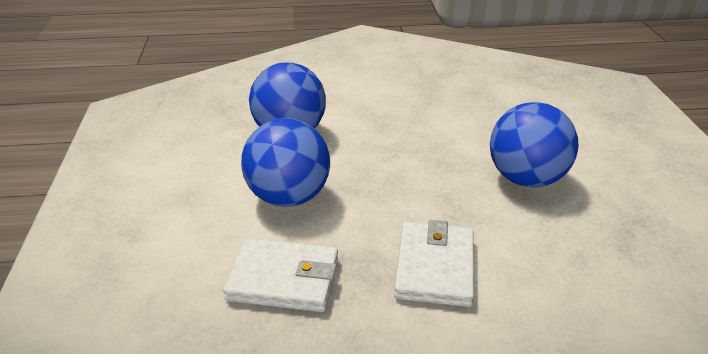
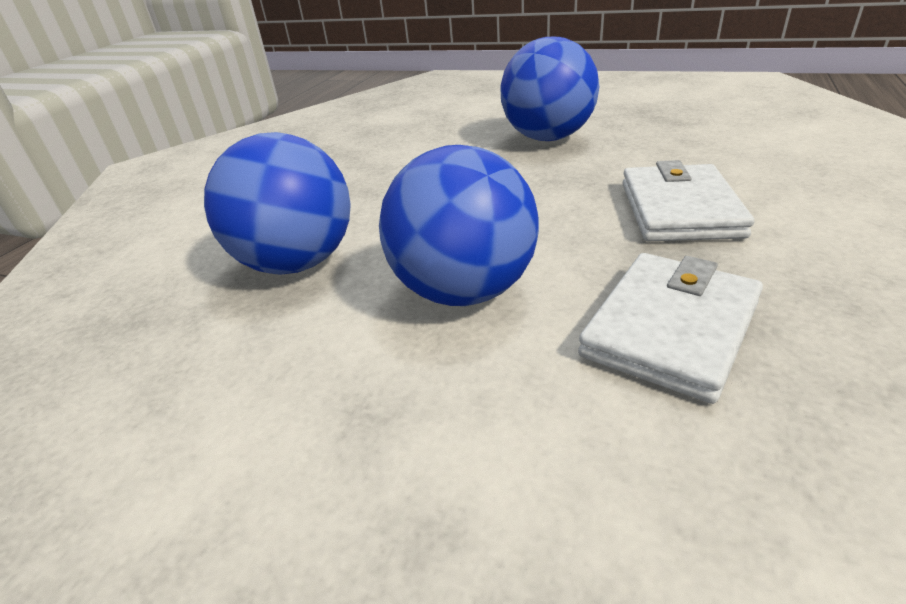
camera: 60 degrees left, 0 degrees up
white wallet [394,220,474,307] -> white wallet turned 60 degrees clockwise [622,160,754,241]

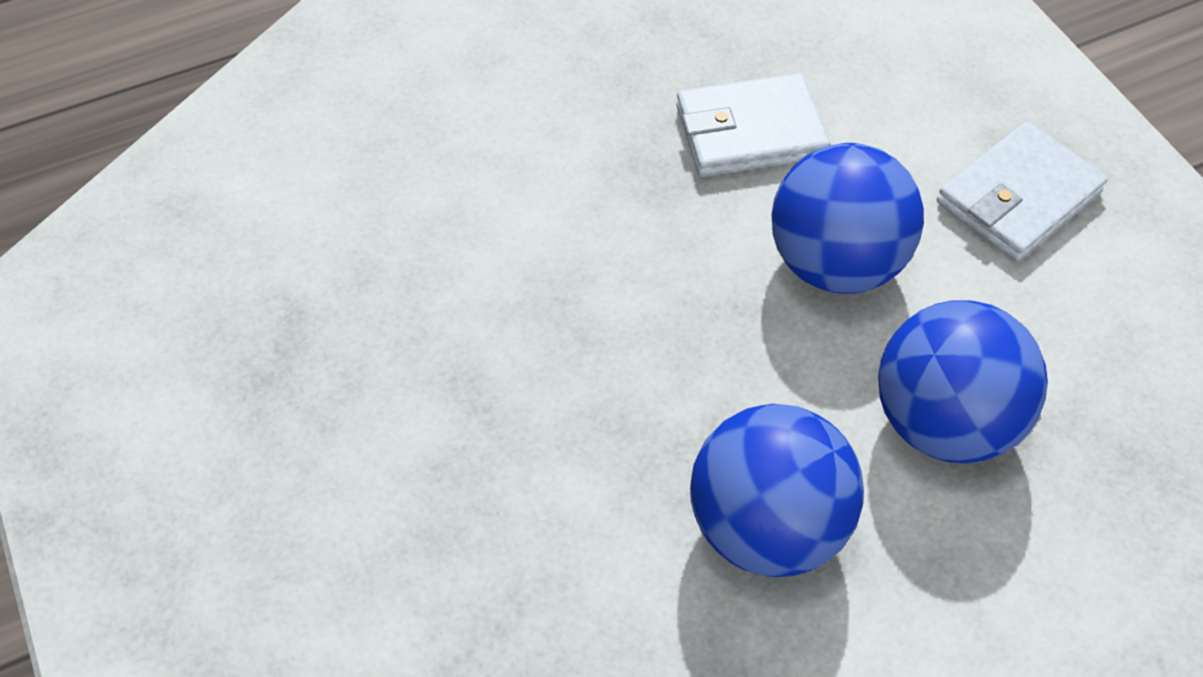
camera: 140 degrees left, 20 degrees up
blue ball [500,37,599,141] -> blue ball moved to [690,404,864,577]
white wallet [622,160,754,241] -> white wallet moved to [937,121,1108,262]

